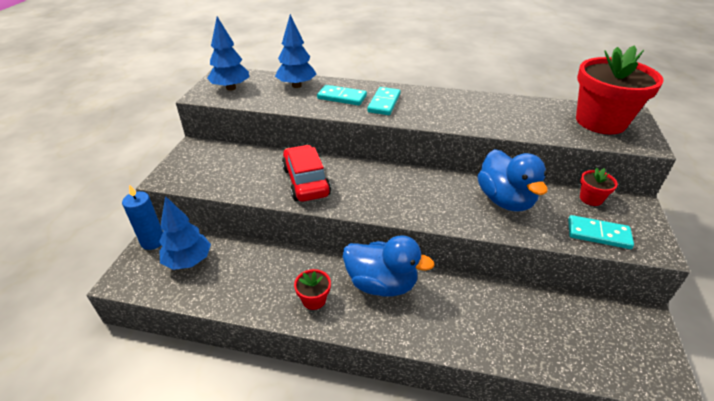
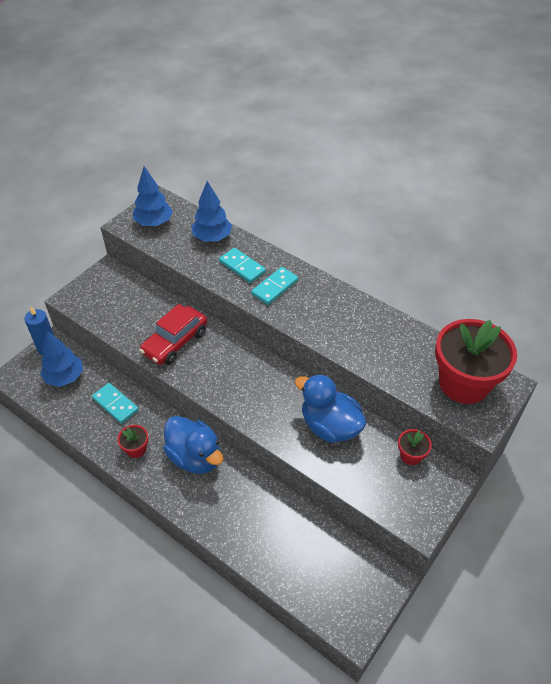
camera: 25 degrees right, 10 degrees up
red car [282,145,331,202] -> red car turned 150 degrees counterclockwise [139,304,207,365]
blue duck [477,149,548,212] -> blue duck turned 120 degrees clockwise [295,374,366,443]
turquoise domino [568,215,634,249] -> turquoise domino moved to [92,383,139,424]

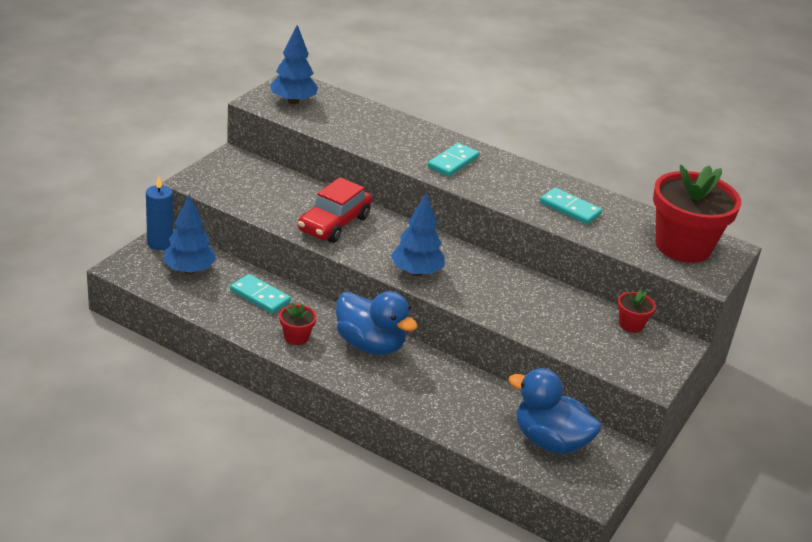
camera: 10 degrees left, 15 degrees down
blue tree [191,181,232,242] -> blue tree moved to [391,193,444,276]
turquoise domino [219,248,266,283] -> turquoise domino moved to [540,188,602,225]
blue duck [295,374,366,443] -> blue duck moved to [508,368,601,454]

